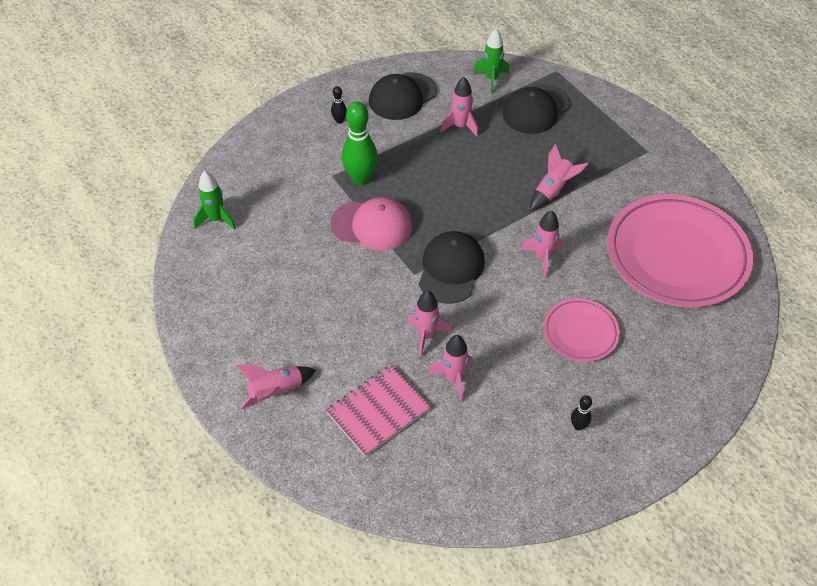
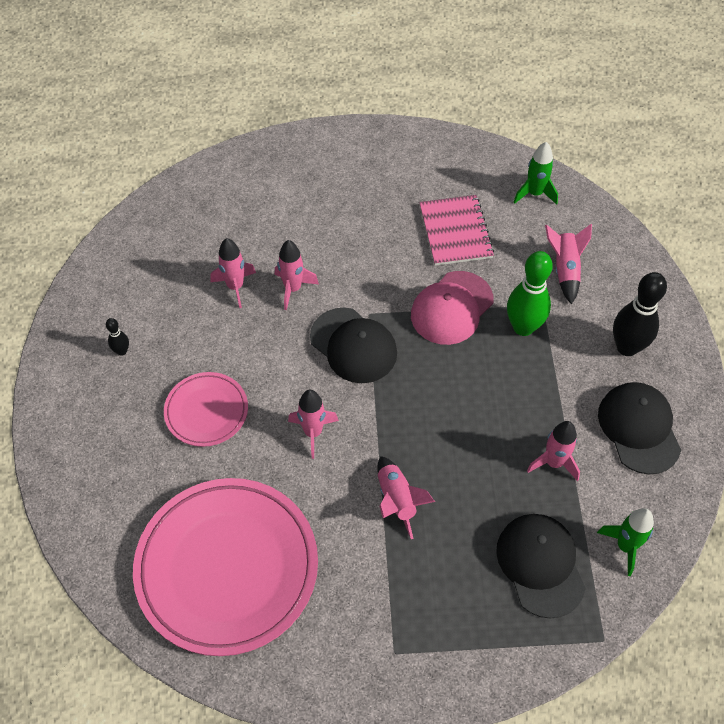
camera: 120 degrees right, 5 degrees up
pink rocket [236,363,316,409] -> pink rocket moved to [545,224,592,305]
pink notebook [326,365,431,457] -> pink notebook moved to [419,195,494,266]
black bowling pin [331,86,347,124] -> black bowling pin [613,272,667,356], size x2.14

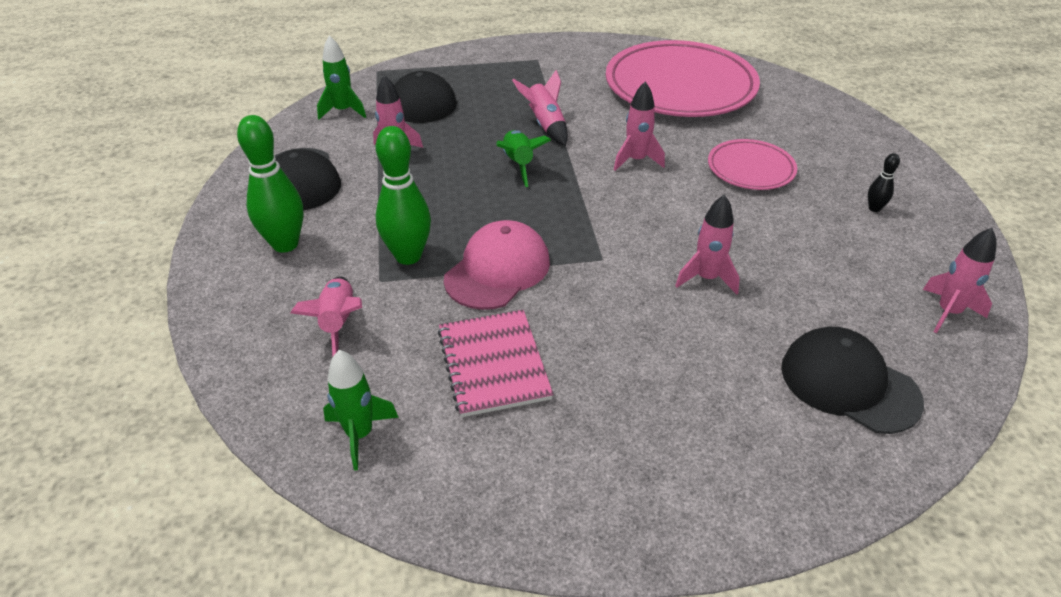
camera: 175 degrees right, 15 degrees down
pink rocket [210,238,256,308] -> pink rocket moved to [923,228,996,333]
black cap [310,307,397,383] -> black cap moved to [781,327,924,434]
black bowling pin [613,272,667,356] -> green bowling pin [237,115,304,253]
none -> green rocket [496,130,551,187]

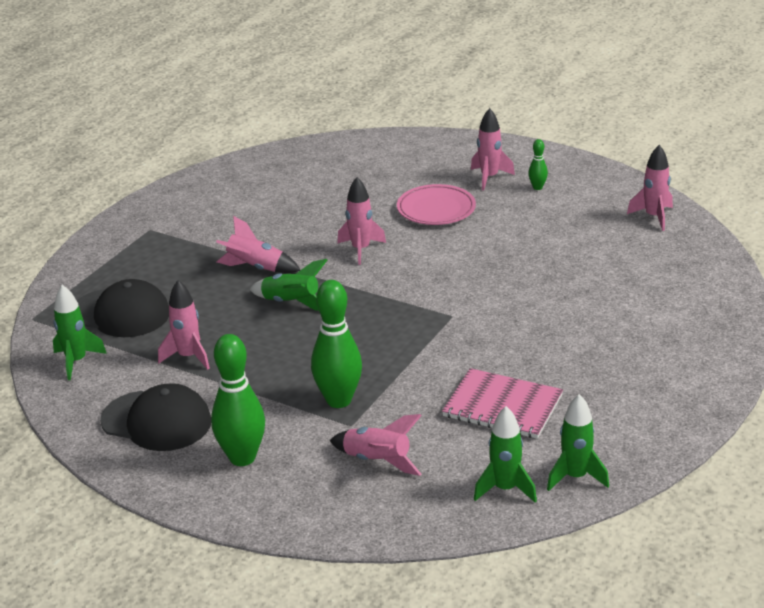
camera: 50 degrees left, 10 degrees down
pink cap [444,220,550,310] -> none
pink plate [606,40,760,117] -> none
pink rocket [675,194,740,295] -> pink rocket moved to [471,108,515,191]
black cap [781,327,924,434] -> none
black bowling pin [868,153,900,212] -> green bowling pin [528,139,548,190]
none -> green rocket [547,394,609,491]

